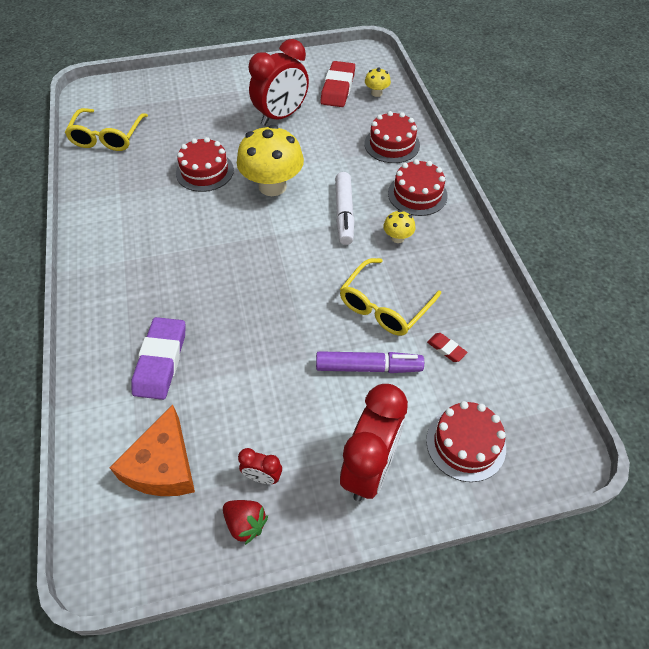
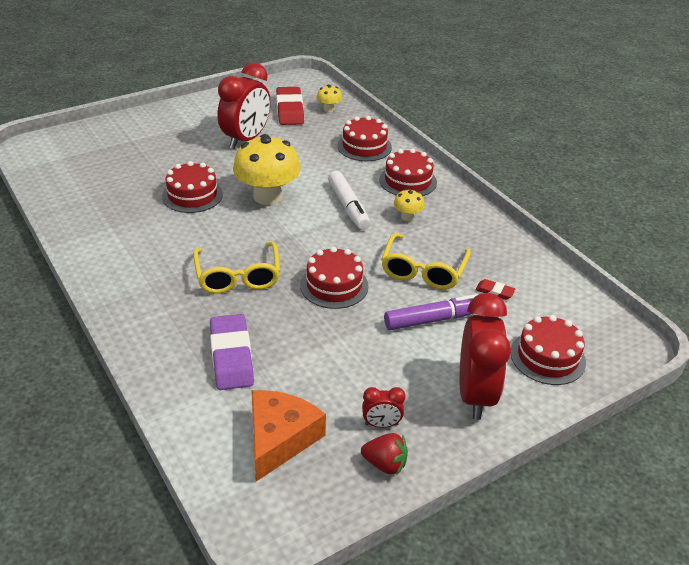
camera: 20 degrees left, 15 degrees down
yellow glasses [65,108,148,151] -> yellow glasses moved to [193,242,280,294]
orange cheese [109,404,195,496] -> orange cheese turned 150 degrees counterclockwise [251,390,326,481]
none -> red cake [300,246,369,309]

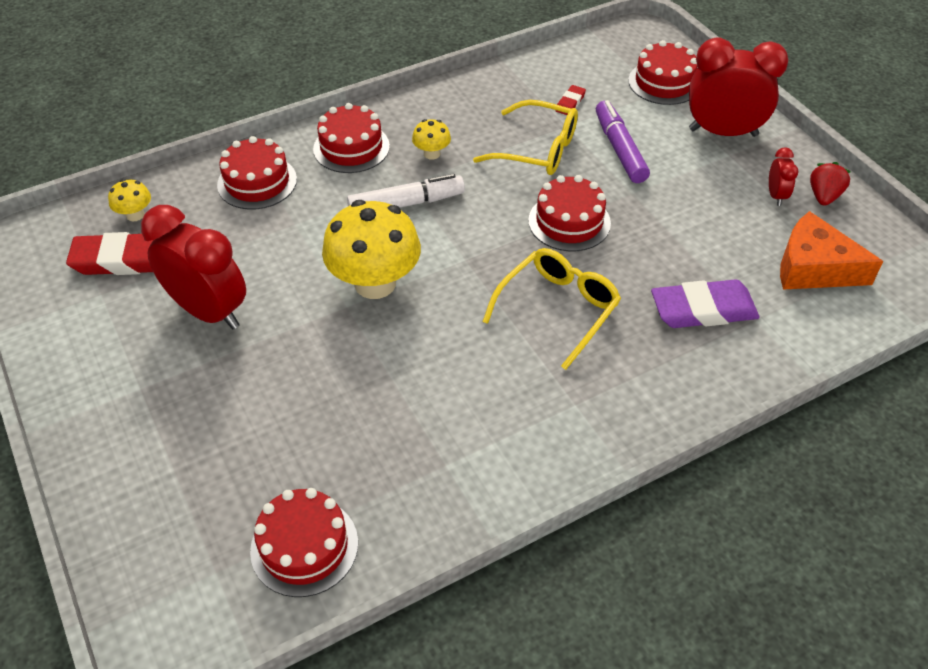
camera: 85 degrees left, 10 degrees up
red cake [162,161,223,213] -> red cake moved to [250,488,358,597]
yellow glasses [193,242,280,294] -> yellow glasses turned 45 degrees counterclockwise [482,248,621,370]

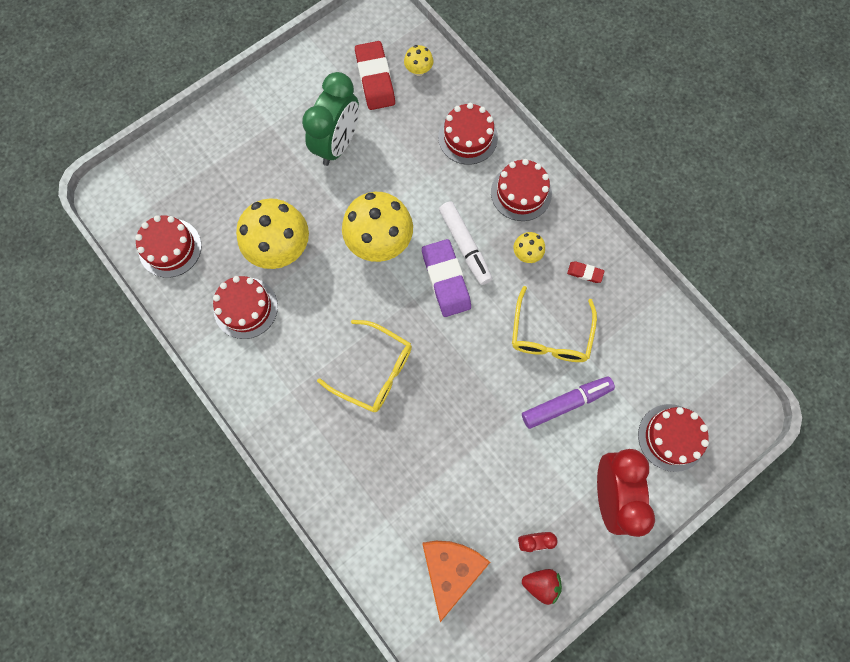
camera: 80 degrees right, 25 degrees up
red clock [141,205,246,330] -> green clock [302,72,359,166]
red cake [528,175,611,251] -> red cake moved to [213,276,278,339]
red eraser [555,85,586,115] -> red eraser moved to [567,261,605,283]
purple eraser [651,279,760,328] -> purple eraser moved to [422,239,471,317]
none -> yellow mushroom [236,198,309,269]

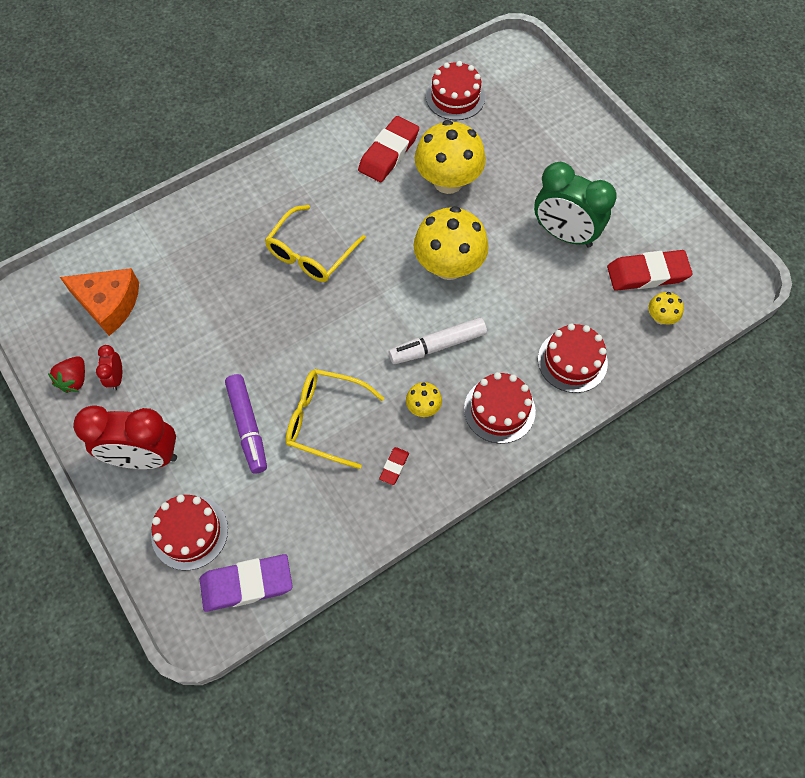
camera: 95 degrees right, 10 degrees down
red cake [213,276,278,339] -> red eraser [358,116,419,182]
purple eraser [422,239,471,317] -> purple eraser moved to [200,554,293,612]

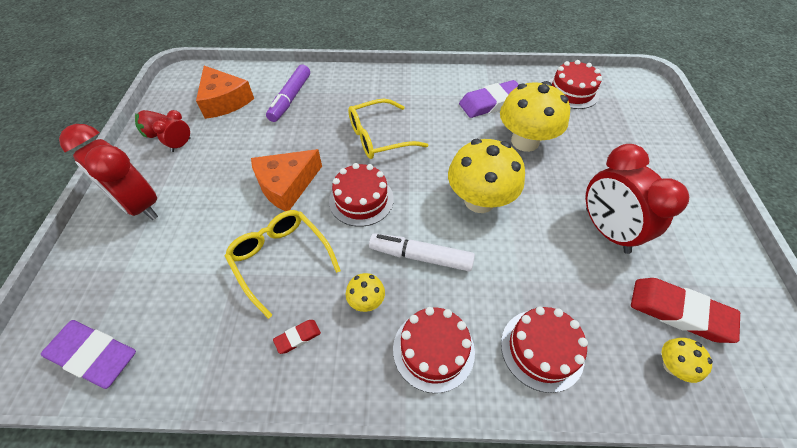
camera: 35 degrees right, 10 degrees down
red cake [151,495,228,570] -> red cake moved to [329,163,394,227]
purple marker [225,374,267,474] -> purple marker moved to [266,65,310,122]
red eraser [358,116,419,182] -> purple eraser [459,80,519,118]
green clock [534,162,617,247] -> red clock [586,144,689,254]
none -> orange cheese [251,149,322,211]

